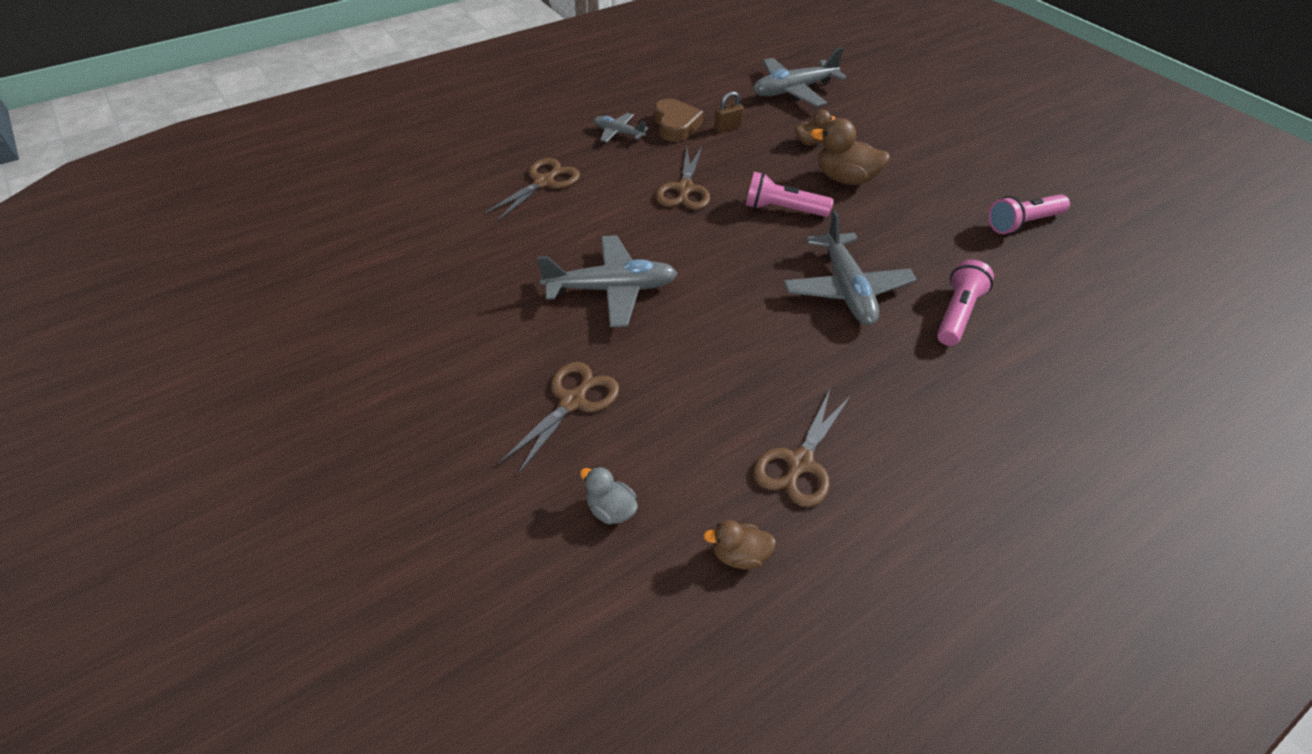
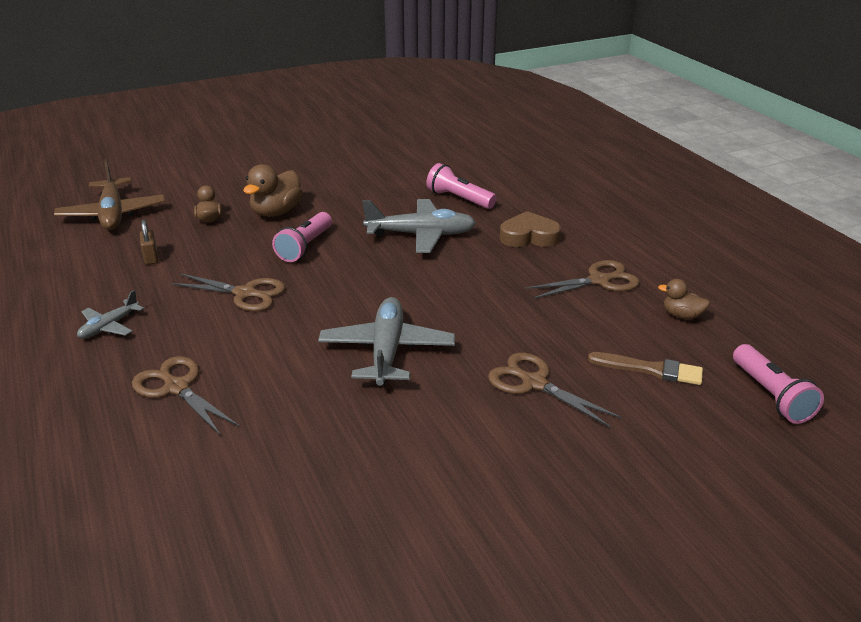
camera: 80 degrees left, 15 degrees down
grey duck [580,466,638,525] -> brown brush [588,352,703,385]
brown heart [654,99,703,142] -> brown heart moved to [500,211,561,247]
brown duck [703,520,776,570] -> brown duck turned 105 degrees clockwise [658,279,710,320]
grey plane [753,47,847,107] -> brown plane [54,159,165,230]
brown scissors [753,390,850,507] -> brown scissors turned 60 degrees counterclockwise [525,260,640,299]
pink flashlight [988,194,1070,234] -> pink flashlight moved to [733,344,824,424]

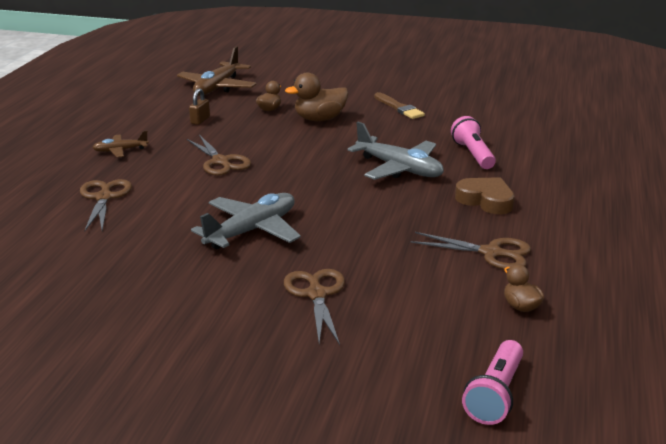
camera: 40 degrees right, 5 degrees down
grey plane [77,290,144,339] -> brown plane [92,131,149,157]
pink flashlight [272,212,332,262] -> none
brown brush [588,352,703,385] -> brown brush moved to [374,92,425,119]

